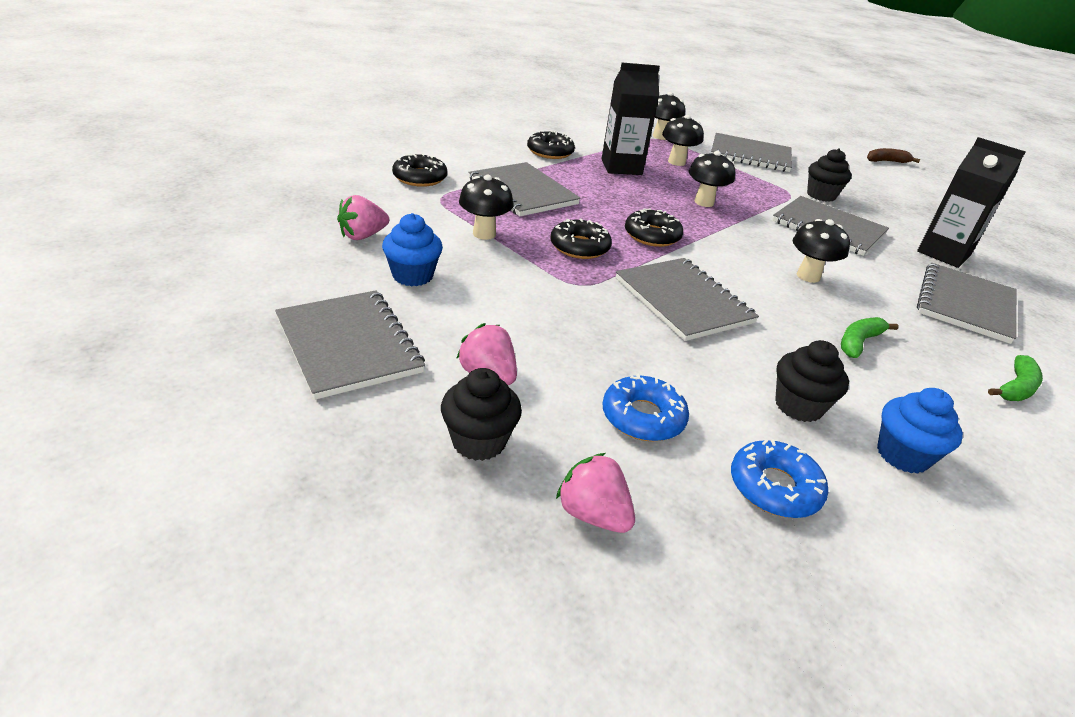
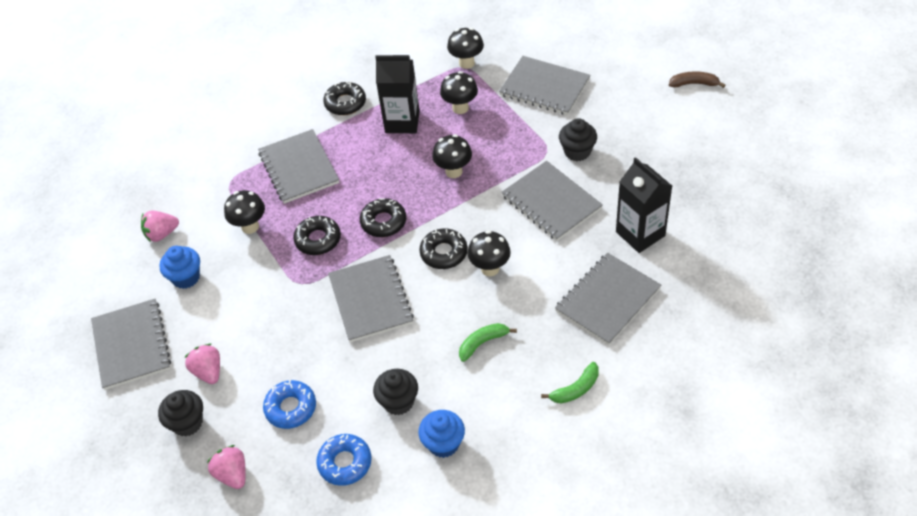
camera: 20 degrees right, 15 degrees up
black donut [392,153,447,187] -> black donut moved to [419,229,468,269]

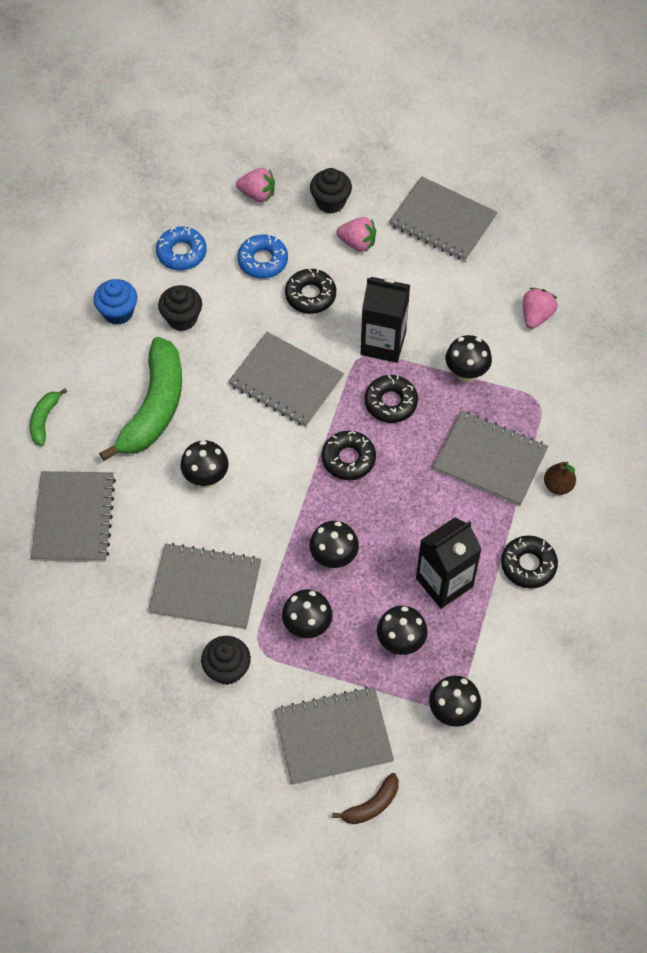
camera: 135 degrees right, 10 degrees up
blue cupcake [159,246,200,289] -> none
black donut [419,229,468,269] -> black donut moved to [285,268,336,314]
green banana [459,323,517,362] -> green banana [99,337,182,461], size x2.17
black carton [616,157,672,253] -> black carton moved to [361,277,410,363]
brown banana [669,71,725,88] -> brown banana moved to [332,773,399,824]
none -> black mushroom [282,589,332,638]
none -> brown pear [544,462,576,495]

